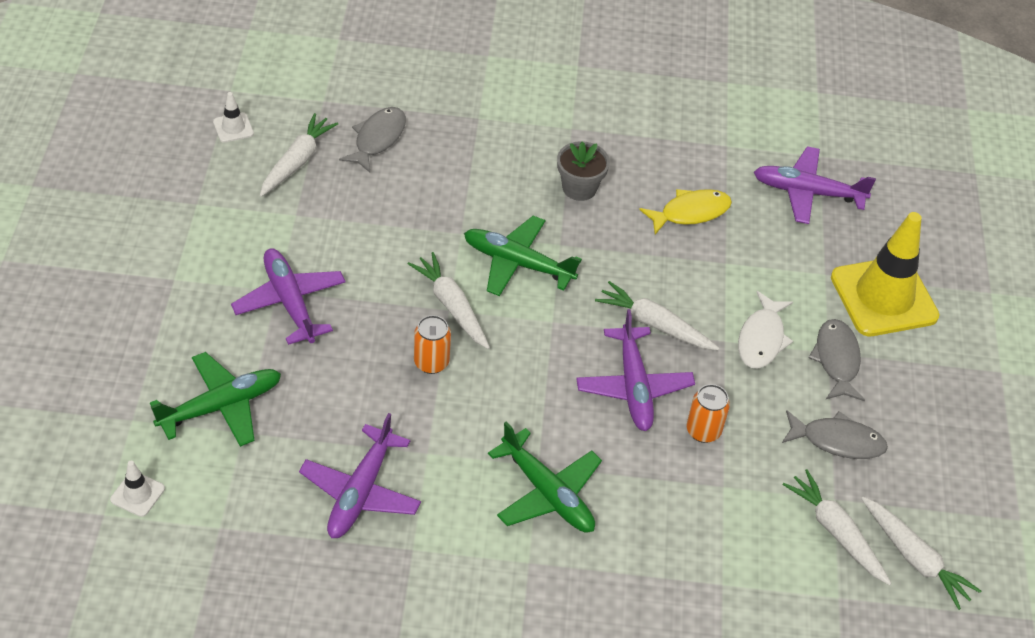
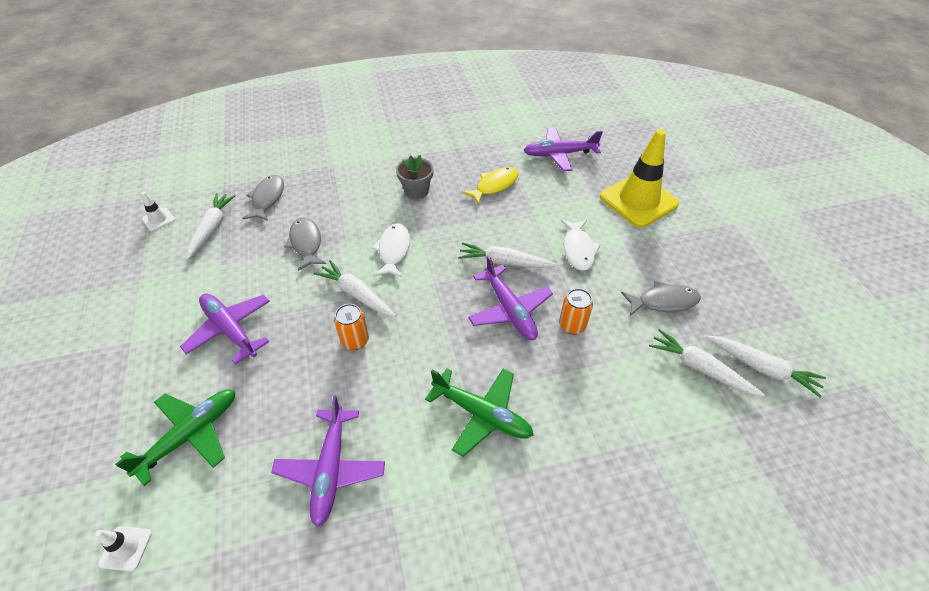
camera: 15 degrees left, 0 degrees up
green plane [464,216,582,296] -> white fish [372,223,410,277]
grey fish [808,319,865,401] -> grey fish moved to [284,217,326,271]

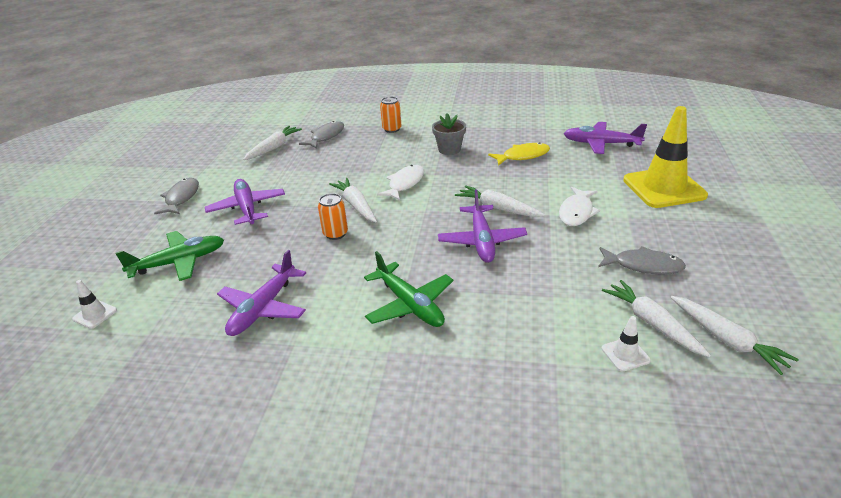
camera: 25 degrees right, 15 degrees down
white traffic cone [141,192,175,231] -> white traffic cone moved to [601,316,651,371]
grey fish [284,217,326,271] -> grey fish moved to [154,178,199,214]
orange can [559,288,593,334] -> orange can moved to [380,97,402,133]

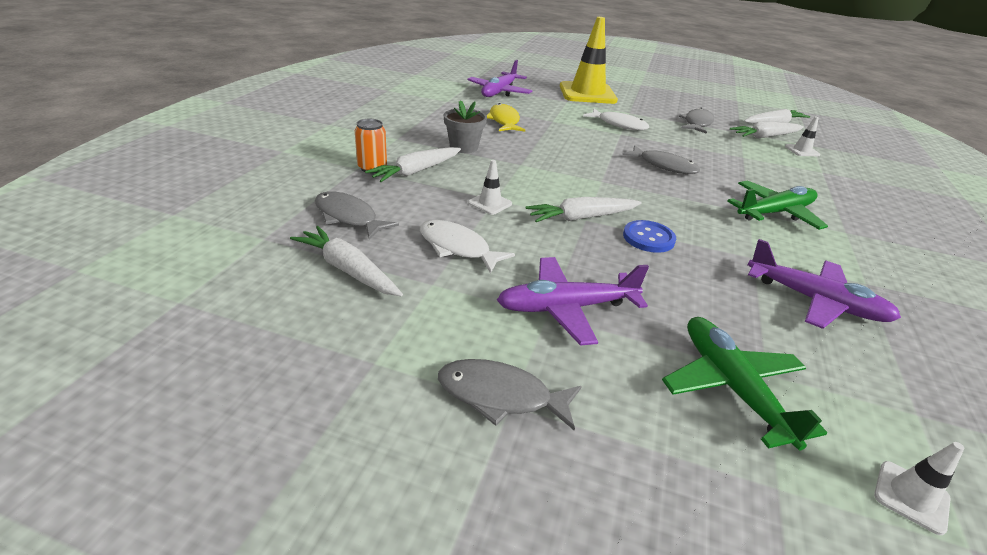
camera: 85 degrees left, 0 degrees up
orange can [318,193,348,240] -> blue button [623,220,676,253]
white fish [377,165,424,201] -> white fish moved to [420,220,515,274]
purple plane [438,190,527,263] -> grey fish [622,145,700,174]
white carrot [455,185,545,217] -> white carrot moved to [365,147,461,182]
none -> white traffic cone [468,160,512,215]

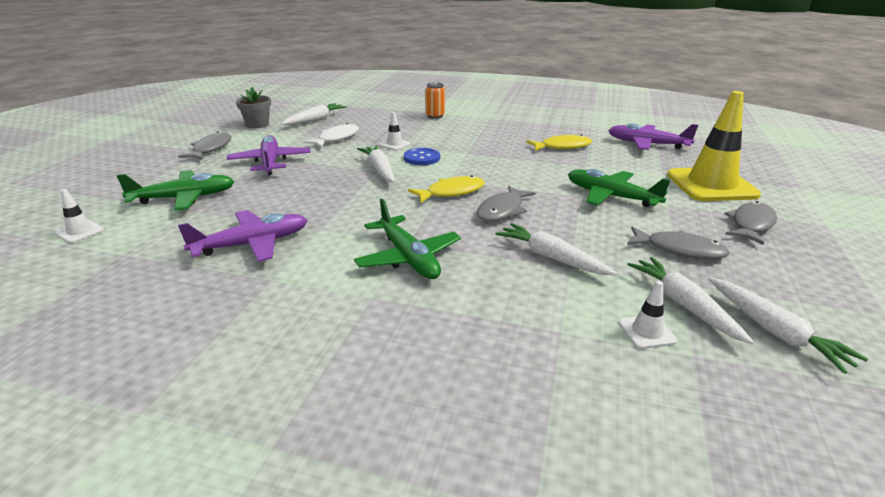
camera: 90 degrees right, 5 degrees down
grey fish [315,192,399,240] -> grey fish moved to [724,201,777,245]
white carrot [365,147,461,182] -> white carrot moved to [495,223,617,275]
grey flower pot [444,100,487,153] -> grey flower pot moved to [236,87,271,128]
white fish [583,109,649,130] -> green plane [568,169,670,207]
blue button [623,220,676,253] -> blue button moved to [404,148,440,165]
purple plane [748,239,901,329] -> purple plane turned 150 degrees counterclockwise [178,210,307,262]
none -> yellow fish [408,175,485,203]

